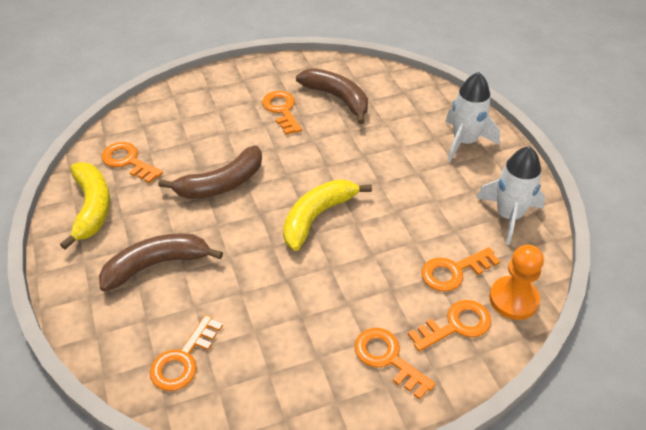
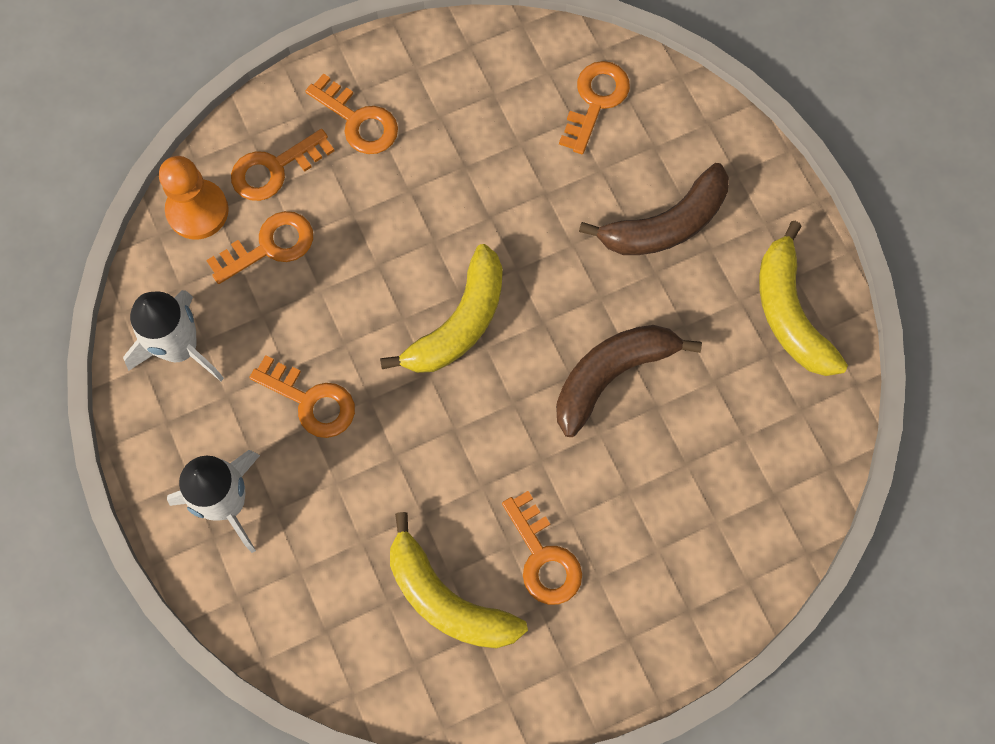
camera: 175 degrees right, 25 degrees up
orange key [101,142,163,183] -> orange key moved to [249,355,355,438]
brown banana [296,68,368,124] -> yellow banana [390,512,528,648]

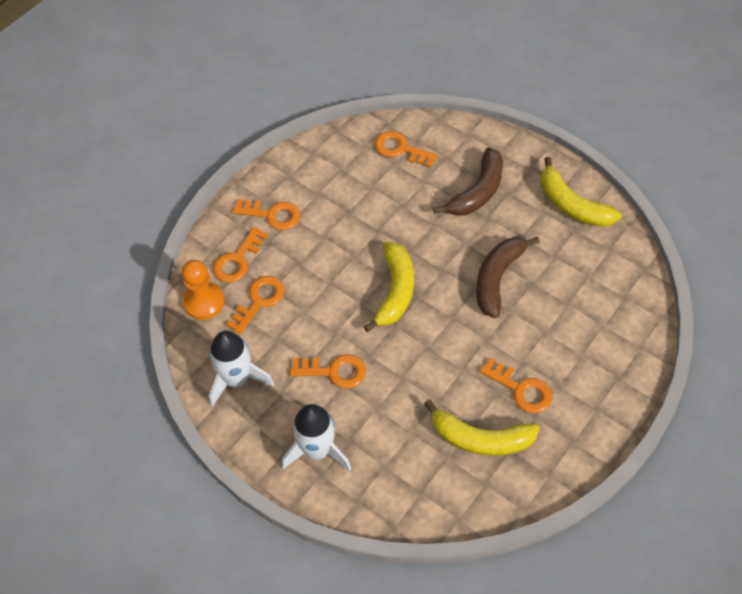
camera: 25 degrees left, 15 degrees down
orange key [559,61,630,154] -> orange key turned 60 degrees counterclockwise [375,131,438,168]

